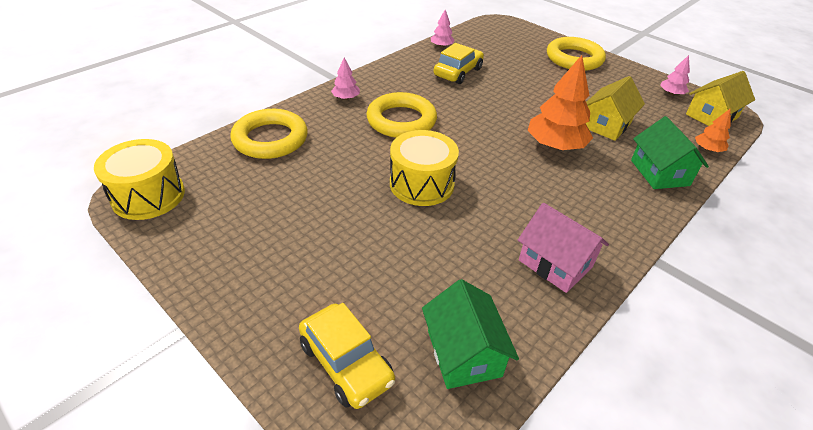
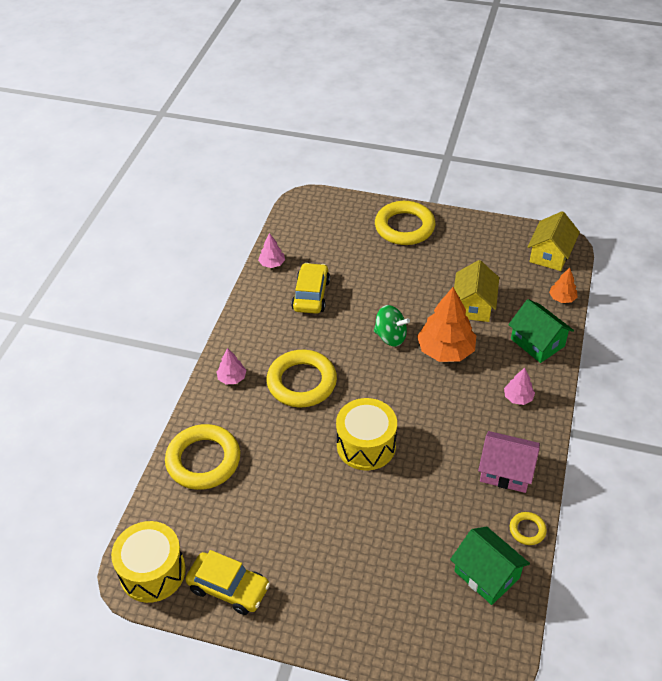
camera: 25 degrees left, 5 degrees up
yellow car [299,303,395,409] -> yellow car moved to [185,550,270,615]
pink tree [660,55,690,96] -> pink tree moved to [504,368,535,405]
none -> green spinning top [374,305,410,347]
none -> yellow ring [510,512,547,545]

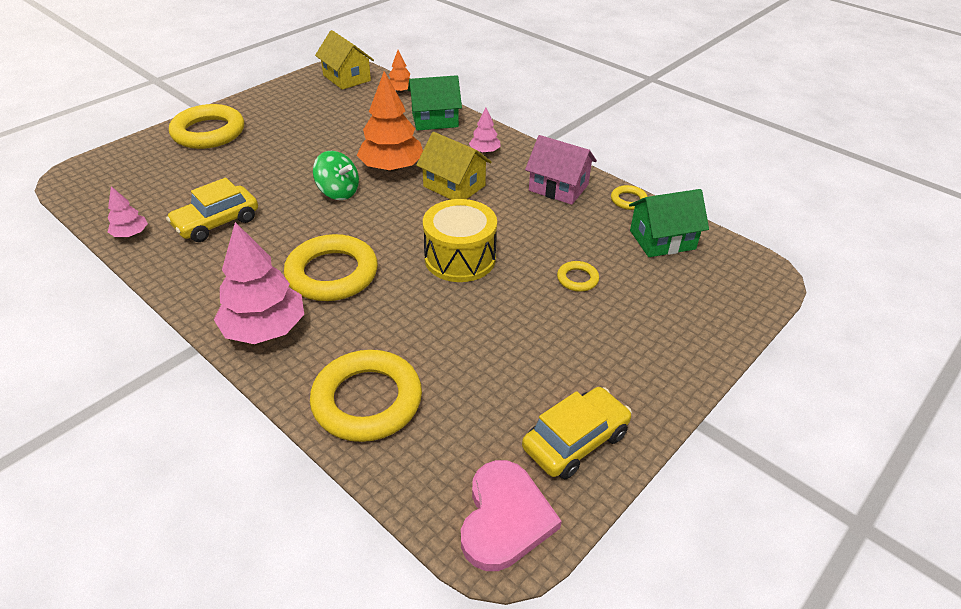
camera: 65 degrees left, 5 degrees down
yellow drum [111,521,186,603] -> pink heart [461,460,562,571]
pink tree [217,348,246,384] -> pink tree [214,222,304,344], size x2.00
yellow car [291,263,330,314] -> yellow car turned 75 degrees counterclockwise [166,178,258,242]
green spinning top [374,305,410,347] -> green spinning top turned 75 degrees clockwise [313,151,359,200]
yellow house [454,260,499,322] -> yellow house moved to [416,132,492,200]
pink house [478,431,540,493] -> pink house turned 75 degrees clockwise [525,135,597,205]
none -> yellow ring [557,261,599,292]

